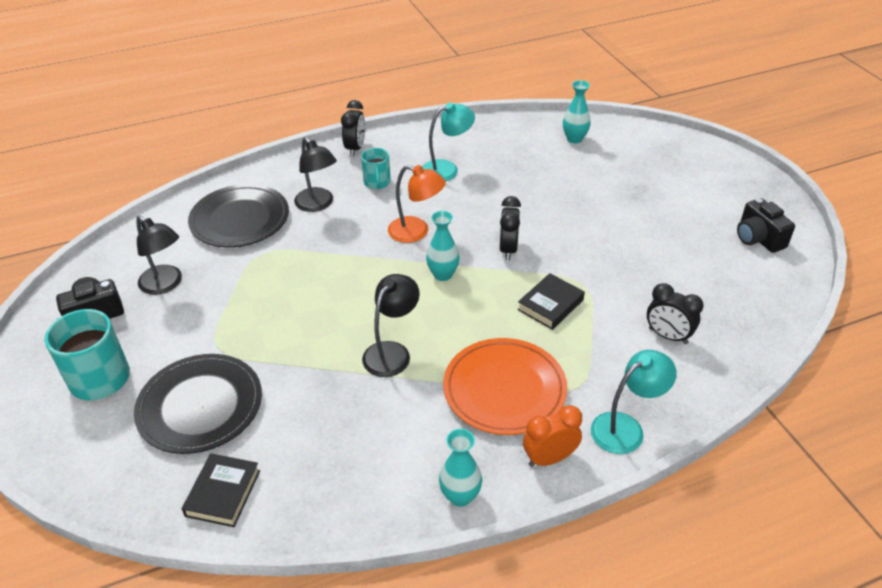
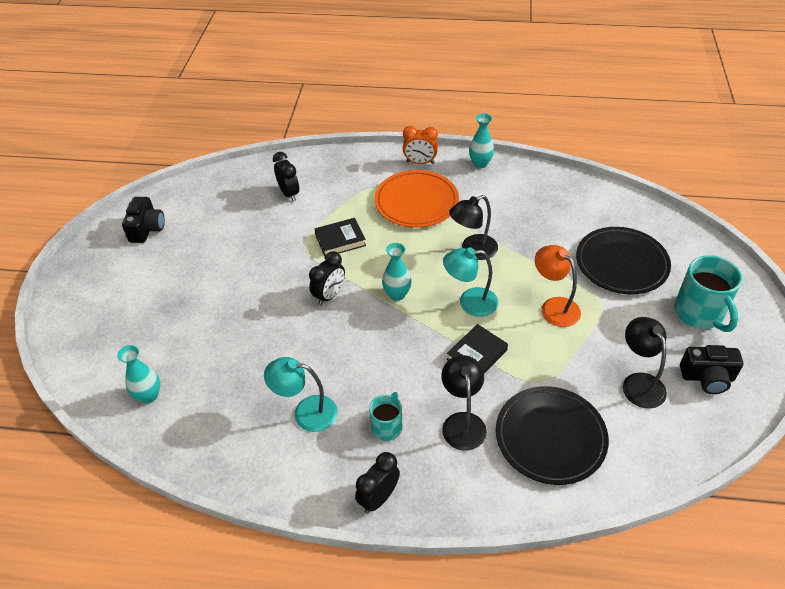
camera: 150 degrees left, 5 degrees up
black book [182,453,260,527] -> black book moved to [447,324,508,373]
orange lamp [388,165,446,243] -> orange lamp moved to [535,245,581,327]
turquoise lamp [591,350,677,454] -> turquoise lamp moved to [443,247,498,317]

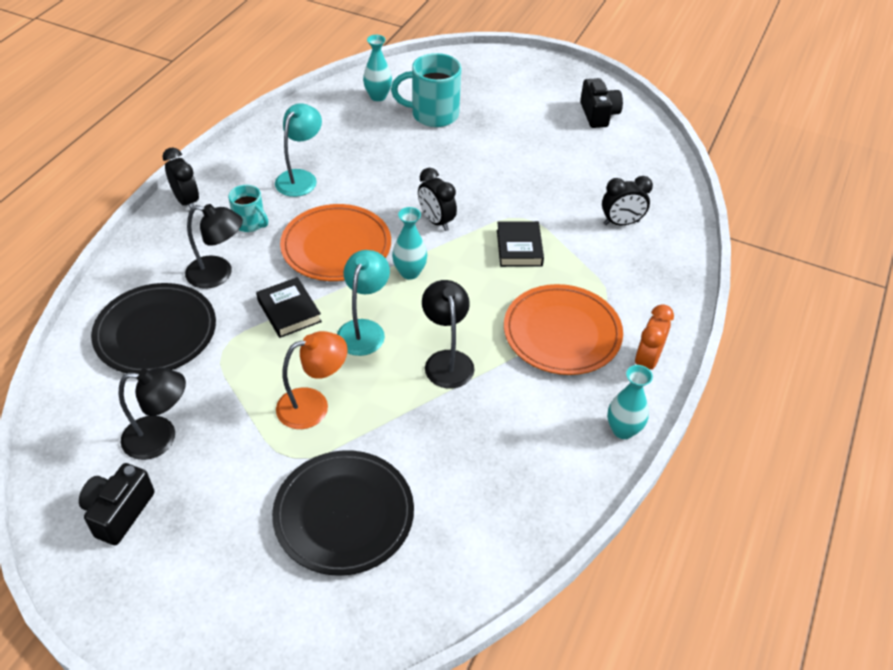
camera: 105 degrees right, 0 degrees up
black camera [122,197,165,243] -> black camera turned 120 degrees counterclockwise [580,78,623,128]
turquoise mug [674,255,742,332] -> turquoise mug moved to [391,53,461,127]
none -> orange plate [280,204,391,281]

